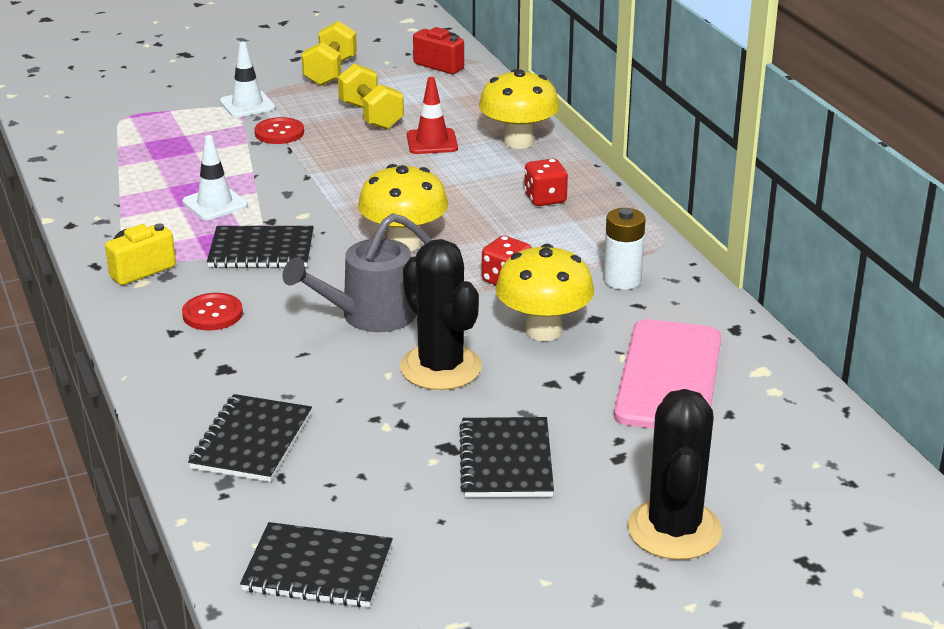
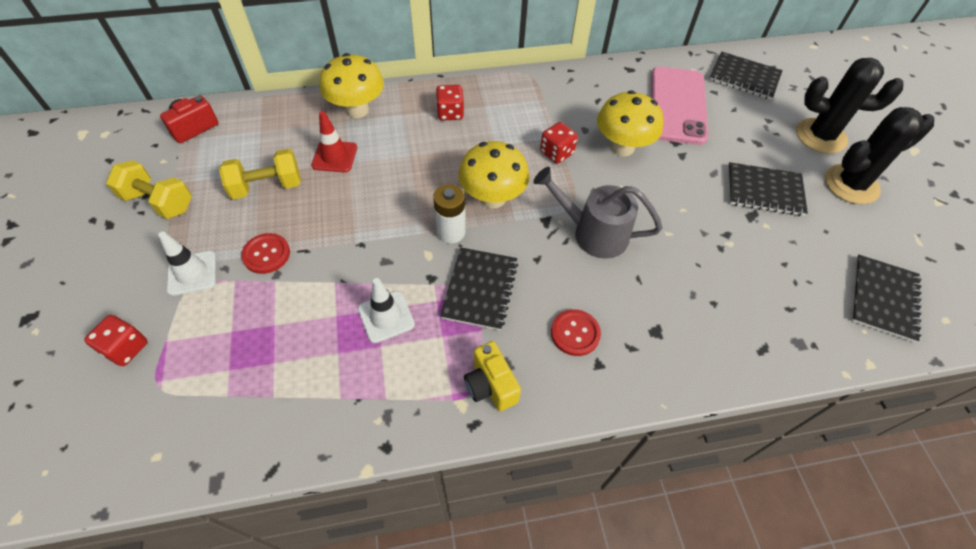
camera: 80 degrees left, 25 degrees up
black notebook [188,394,312,482] -> black notebook moved to [709,51,783,100]
grey watering can [283,213,432,332] -> grey watering can turned 135 degrees clockwise [533,167,663,259]
black cactus [400,239,482,390] -> black cactus moved to [825,107,934,204]
white battery [603,208,646,290] -> white battery moved to [433,184,466,244]
pink phone [614,319,721,429] -> pink phone turned 75 degrees clockwise [651,67,708,145]
none -> red dice [84,315,147,366]

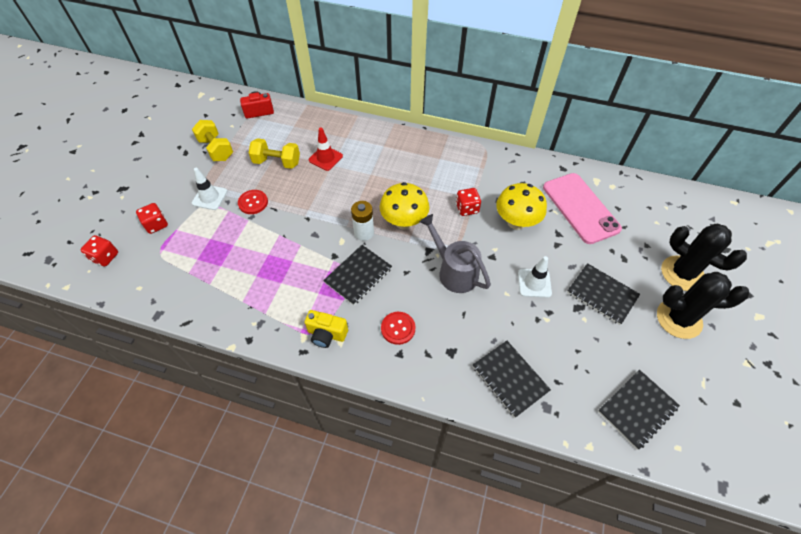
camera: 30 degrees right, 0 degrees up
yellow mushroom [320,53,384,118] -> none
white traffic cone [358,278,415,343] -> white traffic cone moved to [518,256,552,298]
red dice [436,85,464,121] -> red dice moved to [81,235,118,267]
yellow camera [464,341,521,411] -> yellow camera turned 75 degrees counterclockwise [304,310,348,348]
pink phone [651,67,708,145] -> pink phone turned 60 degrees counterclockwise [543,173,622,244]
black notebook [709,51,783,100] -> black notebook moved to [473,341,551,418]

